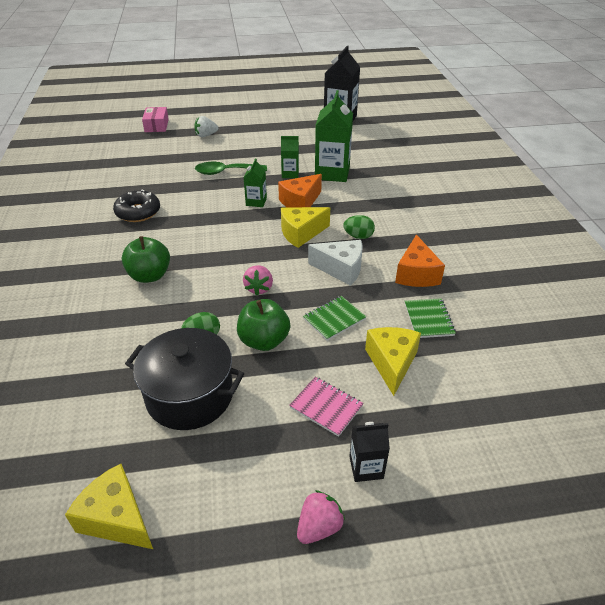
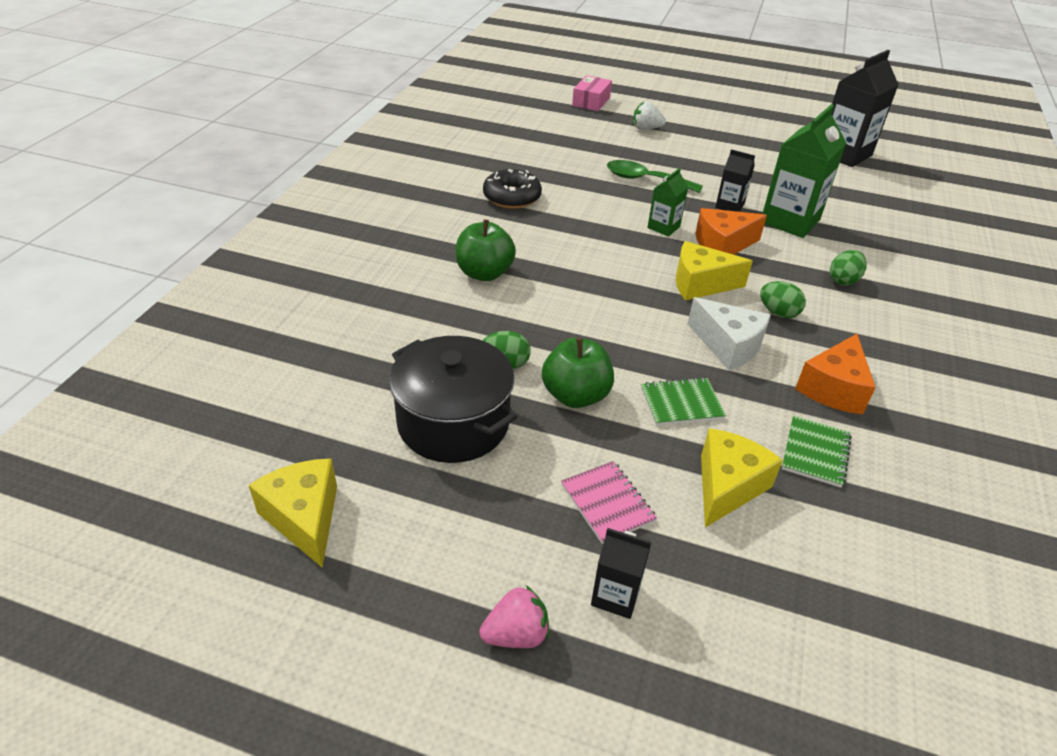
camera: 25 degrees right, 0 degrees up
pink strawberry [243,265,273,296] -> none
green carton [281,136,299,178] -> black carton [715,149,755,212]
none -> green egg [830,250,867,286]

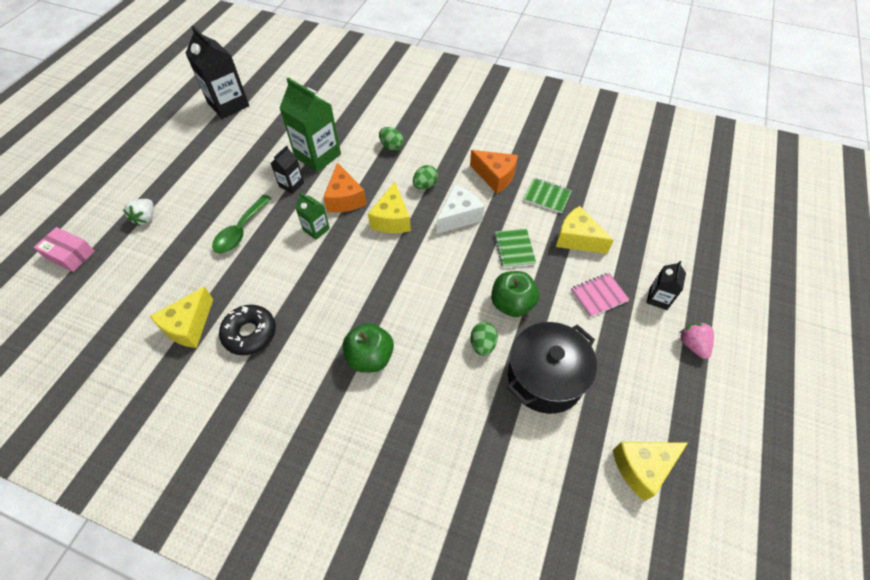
camera: 85 degrees left, 15 degrees up
none -> yellow cheese [150,286,213,348]

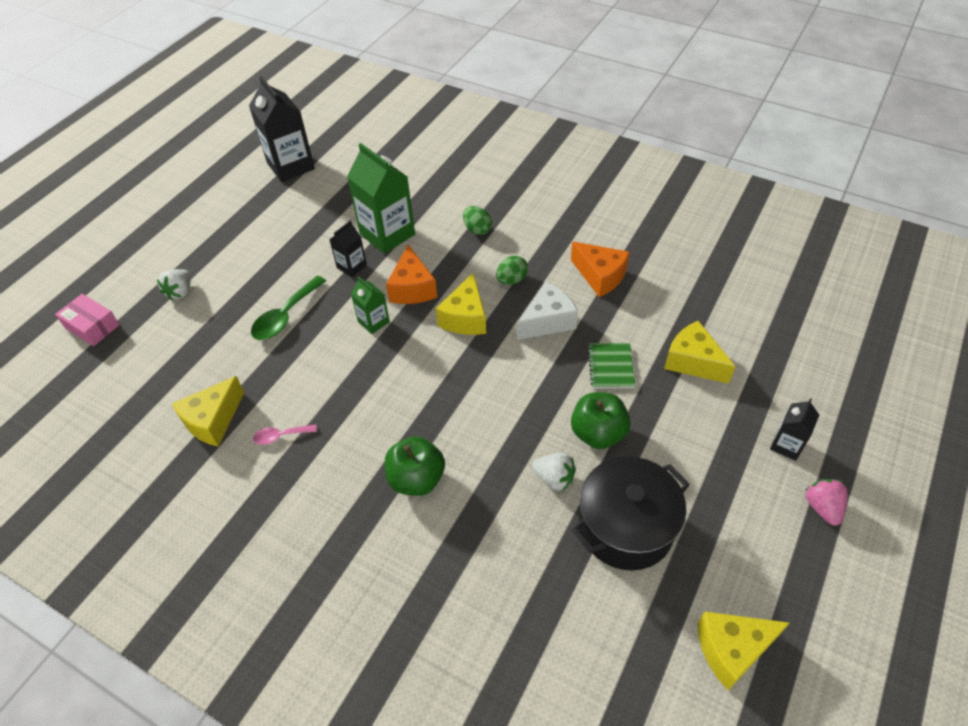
camera: 10 degrees right, 5 degrees down
black donut [219,305,276,355] -> pink spoon [253,425,317,445]
green egg [470,322,498,356] -> white strawberry [532,453,576,491]
green notebook [523,178,572,213] -> none
pink notebook [571,273,630,317] -> none

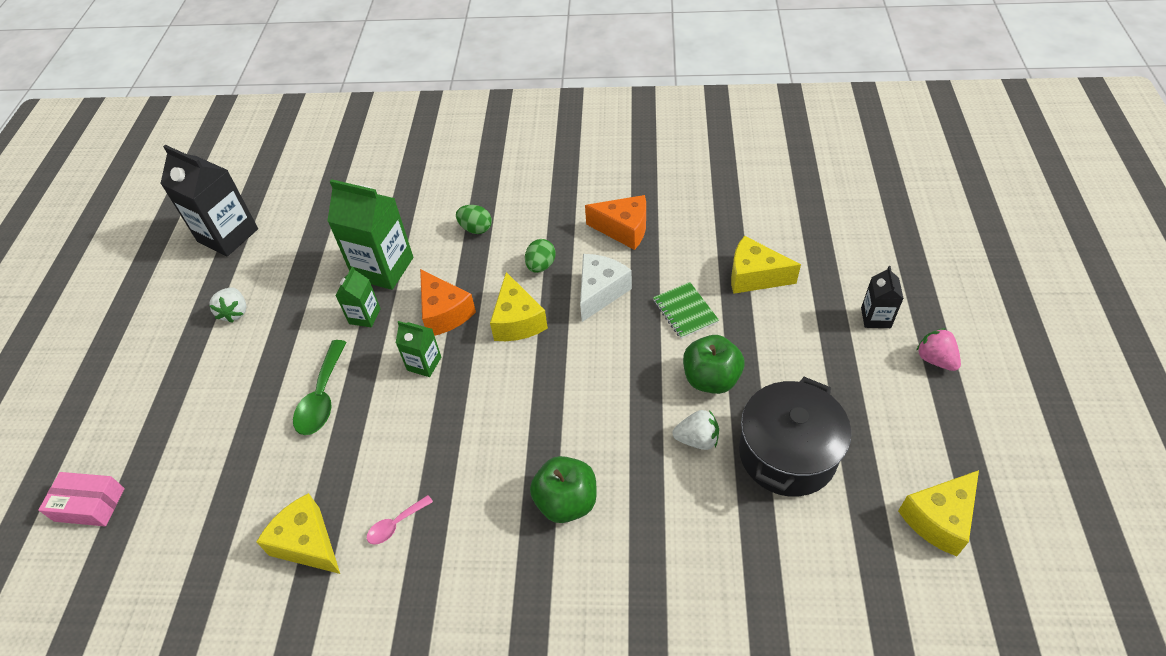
camera: 25 degrees left, 0 degrees up
white strawberry [157,269,191,301] -> white strawberry moved to [209,287,246,323]
yellow cheese [172,376,244,446] -> yellow cheese turned 120 degrees clockwise [256,493,340,574]
black carton [329,221,367,277] -> green carton [336,267,381,327]

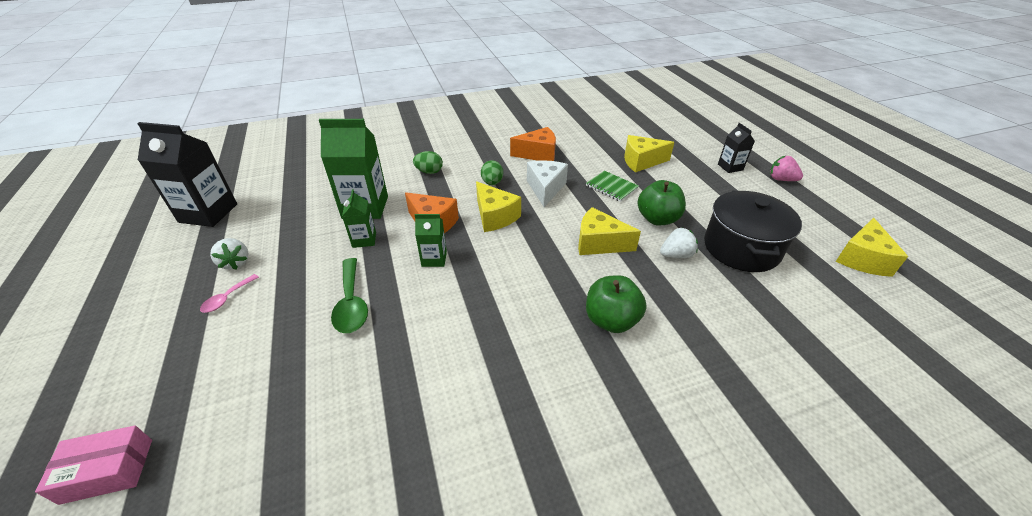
camera: 25 degrees left, 10 degrees down
yellow cheese [256,493,340,574] -> yellow cheese moved to [578,207,641,255]
pink spoon [367,495,433,544] -> pink spoon moved to [200,274,259,313]

